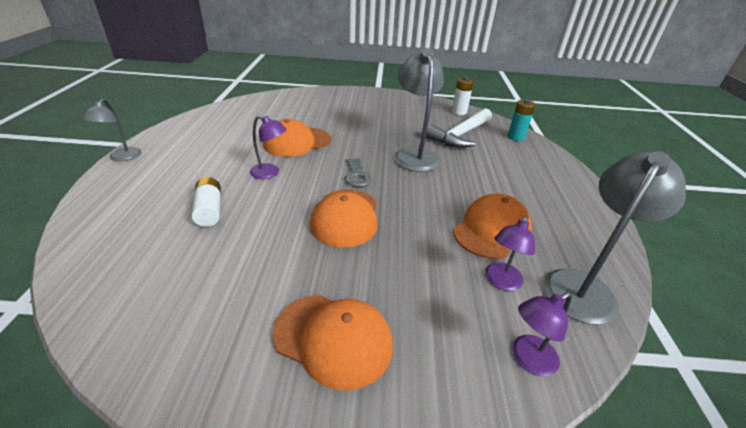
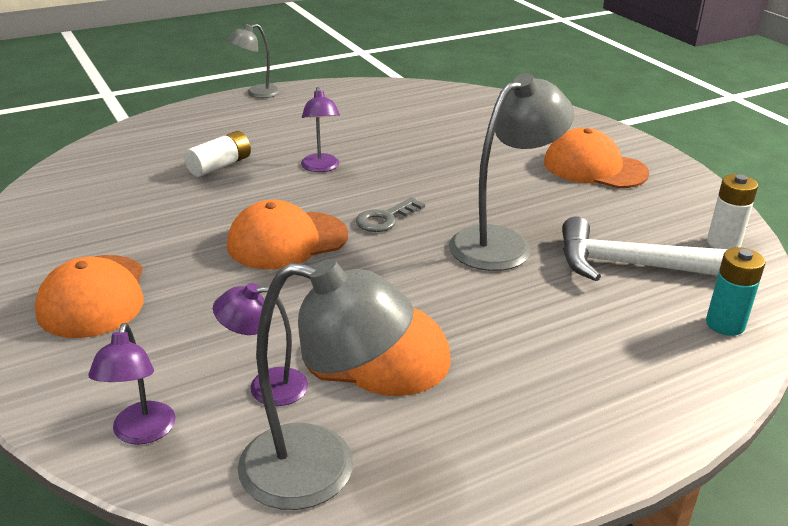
camera: 60 degrees right, 5 degrees down
orange cap [263,119,331,157] -> orange cap moved to [544,128,649,188]
purple lamp [512,292,572,377] -> purple lamp turned 120 degrees counterclockwise [89,323,176,445]

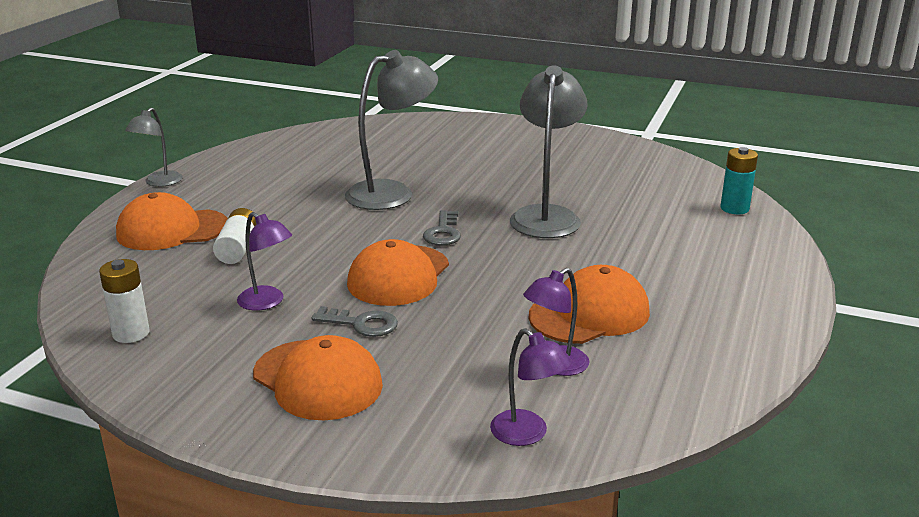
camera: 40 degrees left, 5 degrees down
grey lamp [238,259,414,510] -> grey lamp moved to [345,50,438,210]
purple lamp [301,87,340,172] -> purple lamp moved to [237,212,292,311]
orange cap [544,128,649,188] -> orange cap moved to [116,192,227,250]
white hammer [562,216,728,281] -> none
white battery [707,174,758,249] -> white battery moved to [99,259,150,343]
none -> grey key [311,306,398,337]

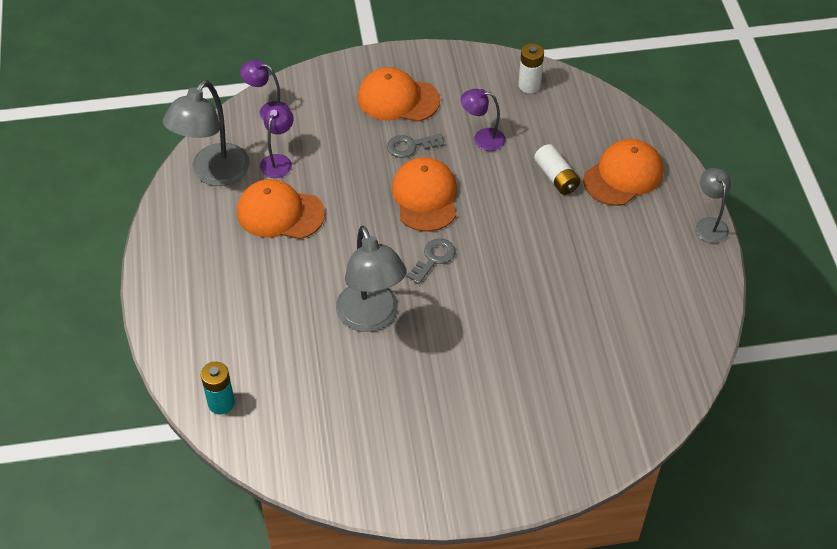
camera: 150 degrees right, 25 degrees up
grey lamp [345,50,438,210] -> grey lamp moved to [163,80,250,186]
grey key [423,210,461,246] -> grey key turned 60 degrees clockwise [406,238,456,284]
orange cap [529,265,650,344] -> orange cap turned 75 degrees clockwise [237,179,325,239]

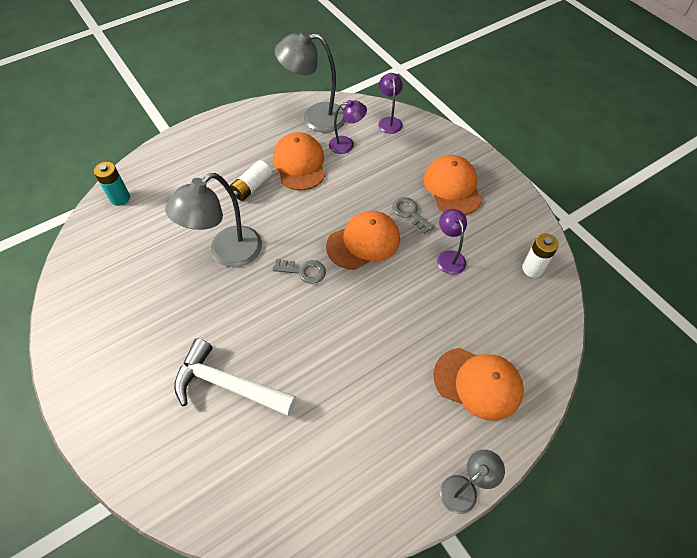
camera: 65 degrees right, 5 degrees up
white battery [534,144,580,195] -> white battery moved to [230,160,272,201]
none -> white hammer [174,338,296,416]

